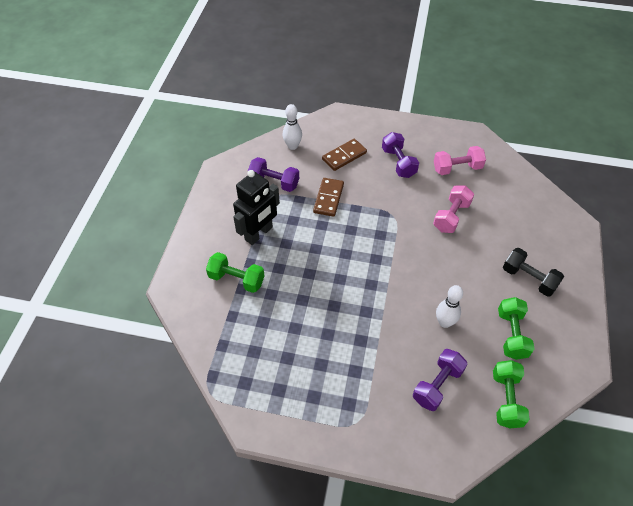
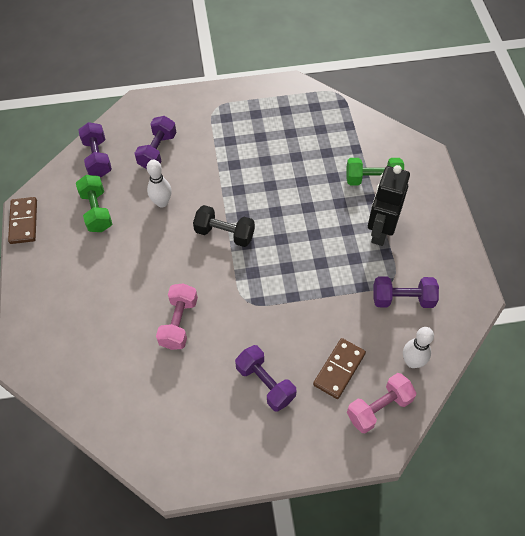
camera: 160 degrees right, 5 degrees up
brown domino [313,178,344,217] -> brown domino moved to [8,197,37,244]
pink dumbbell [434,146,486,175] -> pink dumbbell moved to [347,373,417,433]
green dumbbell [493,360,529,428] -> purple dumbbell [78,122,112,177]
black dumbbell [503,248,564,297] -> black dumbbell moved to [193,205,255,247]

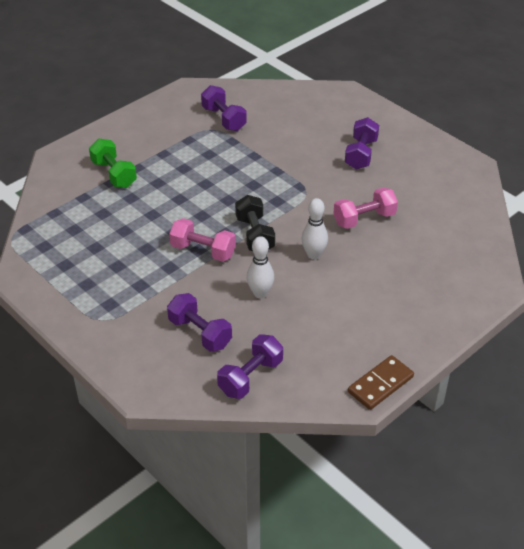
camera: 125 degrees left, 15 degrees down
green dumbbell [76,175,112,232] -> none
purple dumbbell [134,116,177,169] -> purple dumbbell turned 60 degrees clockwise [167,293,232,352]
brown domino [313,338,366,399] -> none
pink dumbbell [347,373,417,433] -> pink dumbbell moved to [169,218,236,262]
black robot [368,165,410,246] -> none
white bowling pin [403,327,434,368] -> white bowling pin moved to [301,198,328,260]

